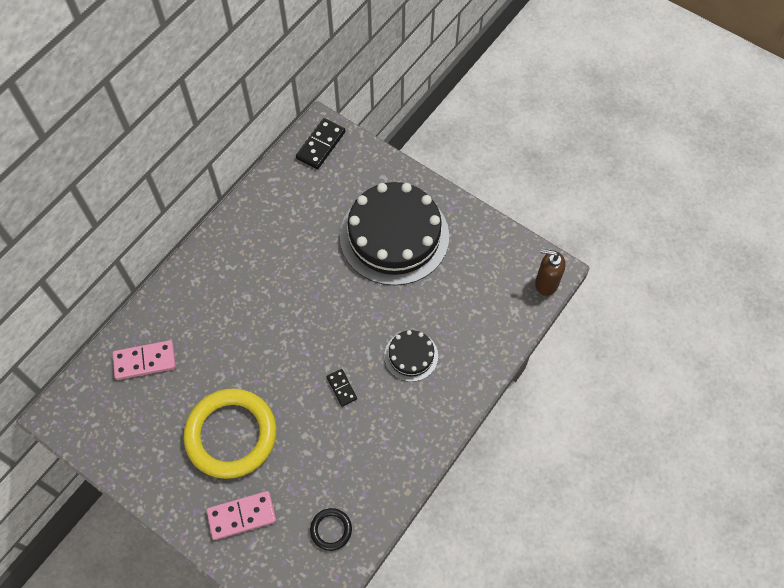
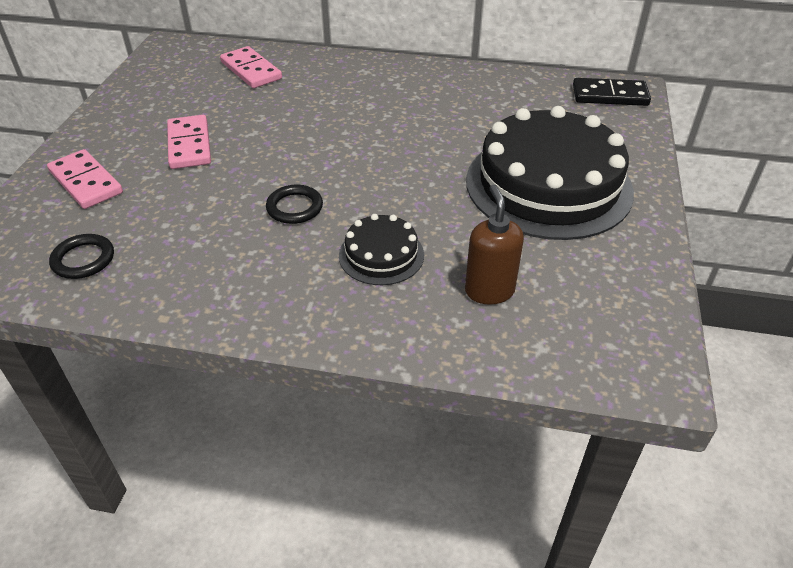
camera: 65 degrees right, 20 degrees down
yellow ring [184,389,276,479] -> pink domino [167,115,211,169]
black domino [326,369,357,407] -> black ring [266,185,323,224]
brown soap dispenser [535,249,566,296] -> brown soap dispenser moved to [465,185,524,305]

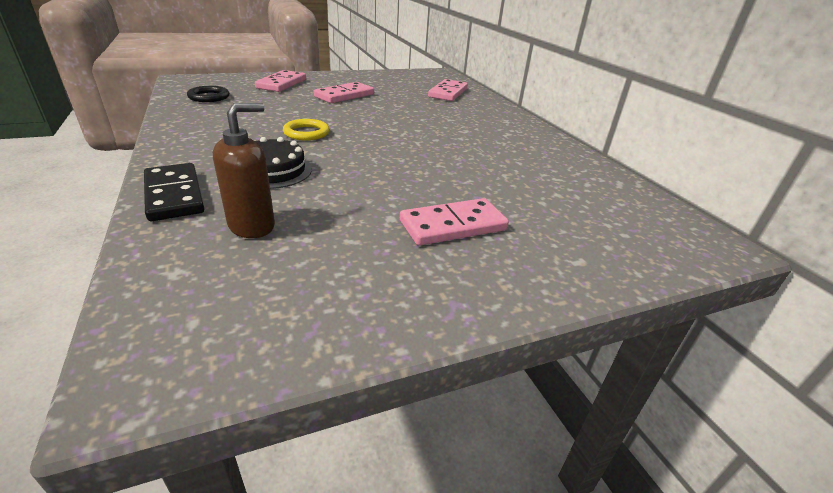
camera: 55 degrees right, 10 degrees down
black ring [266,185,323,224] -> yellow ring [283,119,329,140]
black cake [466,106,634,240] -> pink domino [400,198,509,246]
black domino [573,78,651,106] -> black domino moved to [144,163,204,221]

